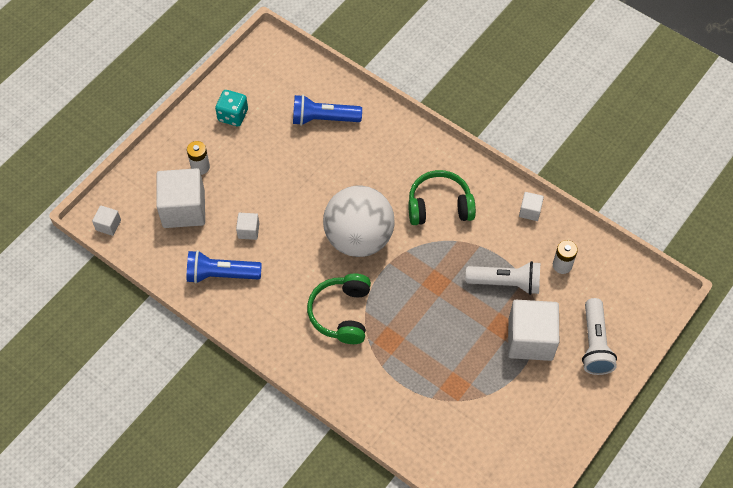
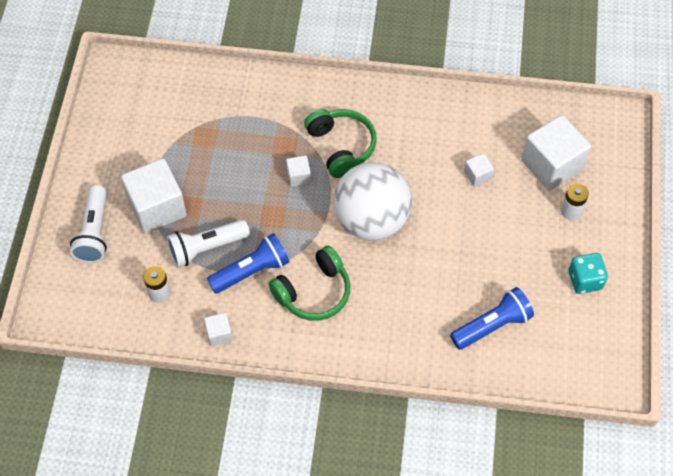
camera: 150 degrees right, 0 degrees up
white cube [92,205,121,236] -> white cube moved to [286,156,311,187]
blue flashlight [187,250,262,284] -> blue flashlight moved to [207,233,289,294]
white flashlight [582,298,617,375] -> white flashlight turned 150 degrees counterclockwise [70,185,107,263]

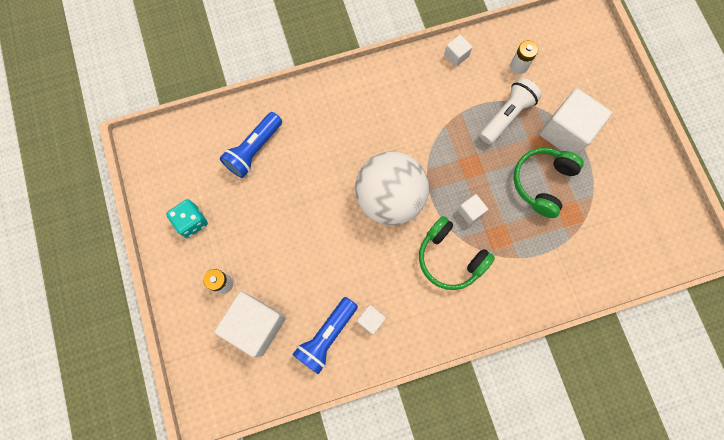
camera: 155 degrees right, 15 degrees up
white flashlight [70,185,107,263] -> none
blue flashlight [207,233,289,294] -> blue flashlight moved to [292,297,358,374]
green headphones [269,246,350,321] -> green headphones moved to [513,148,584,218]
white cube [464,153,494,187] -> white cube moved to [357,305,386,335]

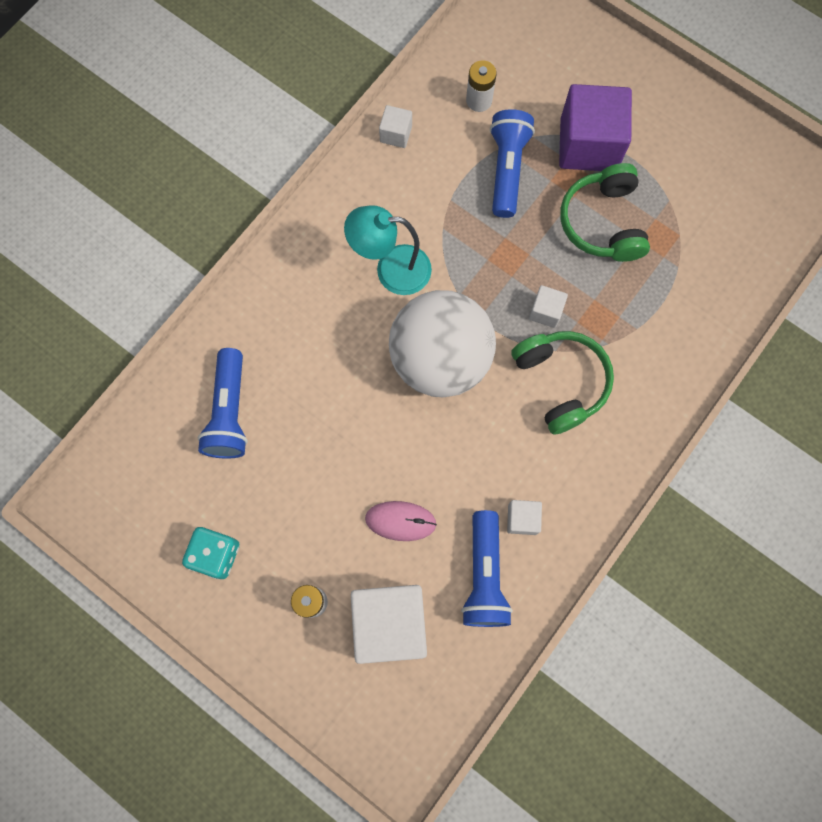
camera: 35 degrees left, 0 degrees up
green headphones [419,216,495,290] -> green headphones turned 120 degrees counterclockwise [511,331,614,435]
white flashlight [480,78,542,145] -> blue flashlight [490,109,535,218]
white cube [540,88,612,155] -> purple cube [559,84,632,171]
none -> turquoise lamp [344,205,432,295]
none -> pink mouse [365,501,437,541]

